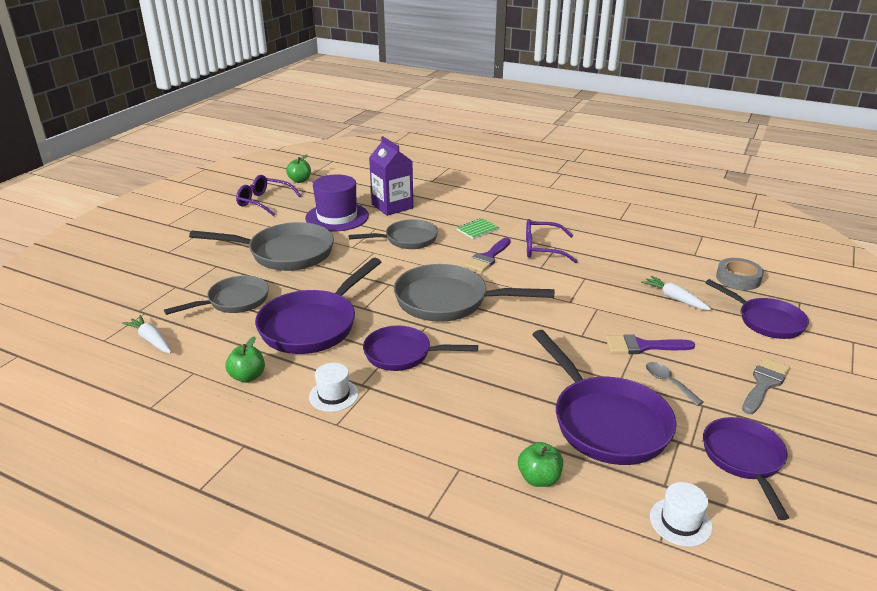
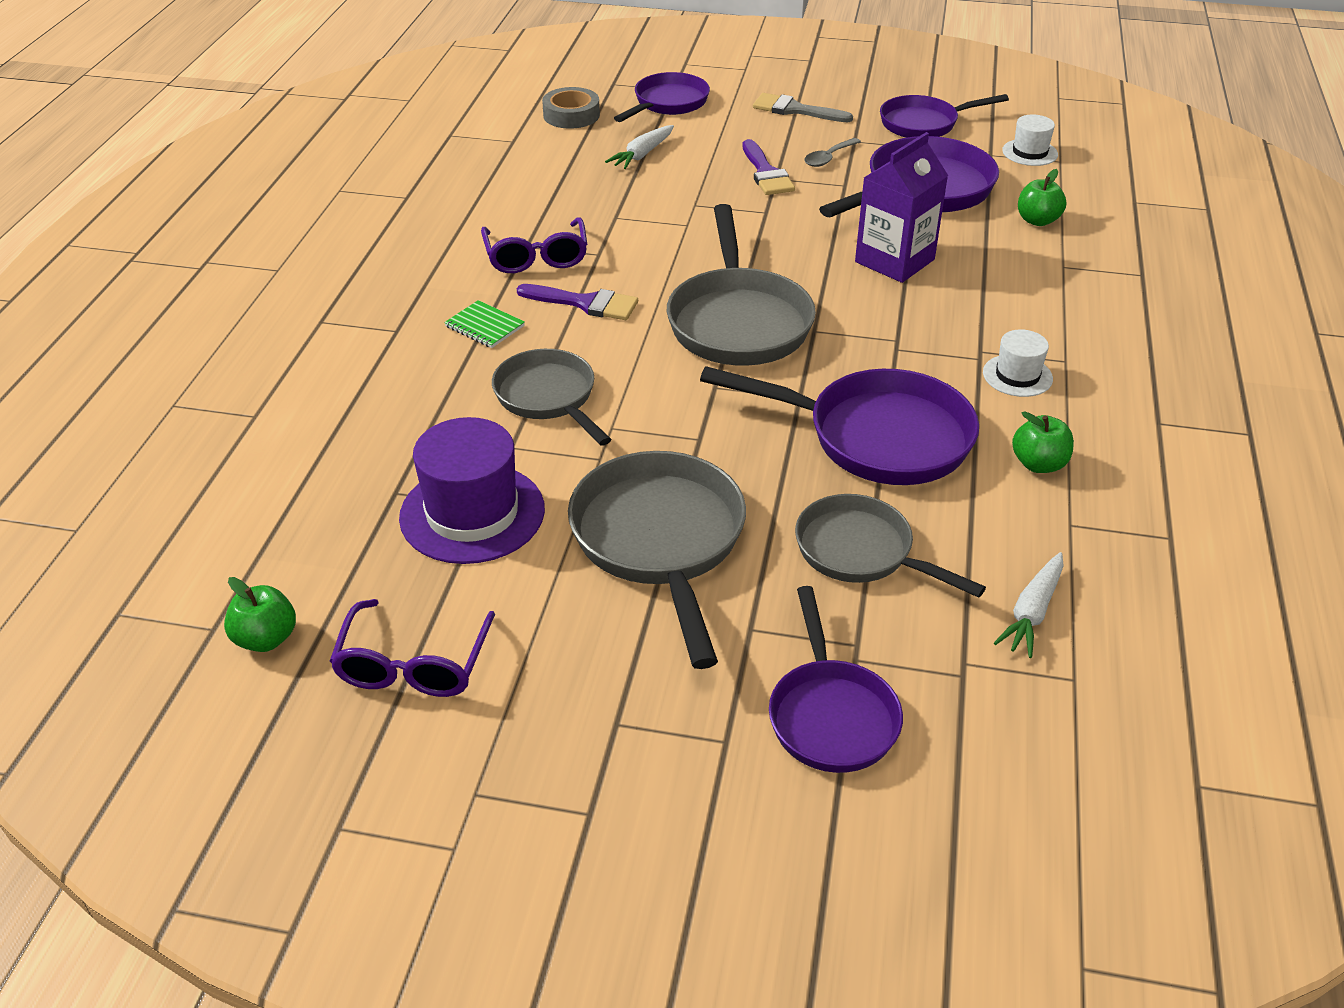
camera: 105 degrees left, 10 degrees up
purple pan [363,326,478,371] -> purple pan moved to [769,586,903,773]
purple carton [369,136,413,216] -> purple carton moved to [855,132,948,283]

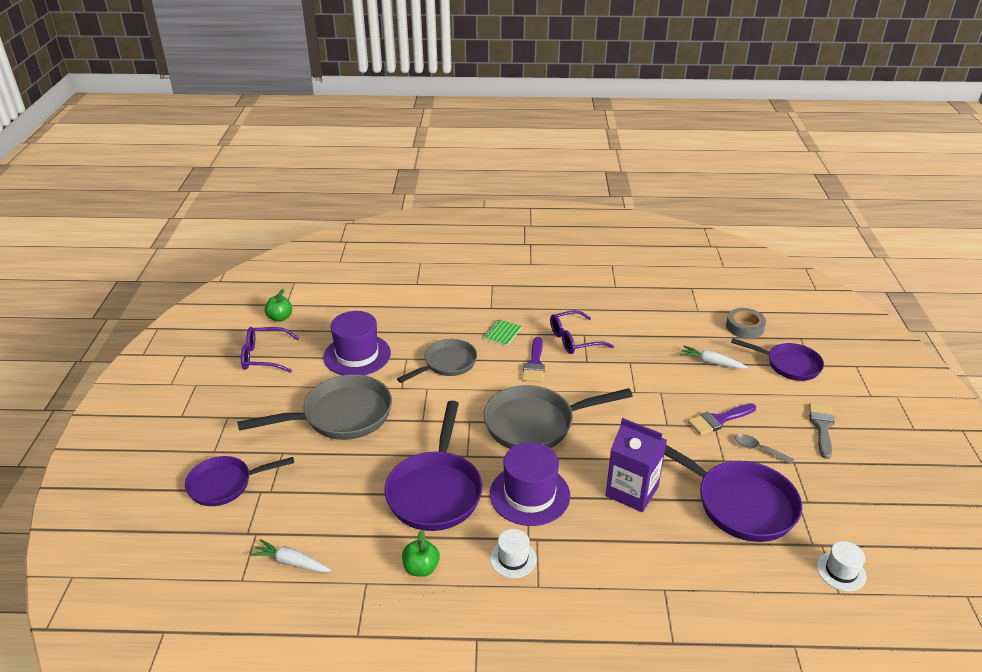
camera: 80 degrees right, 5 degrees down
grey pan [795,494,986,598] -> none
purple pan [880,94,1009,138] -> none
green apple [1018,169,1066,226] -> none
none -> purple hat [490,442,570,526]

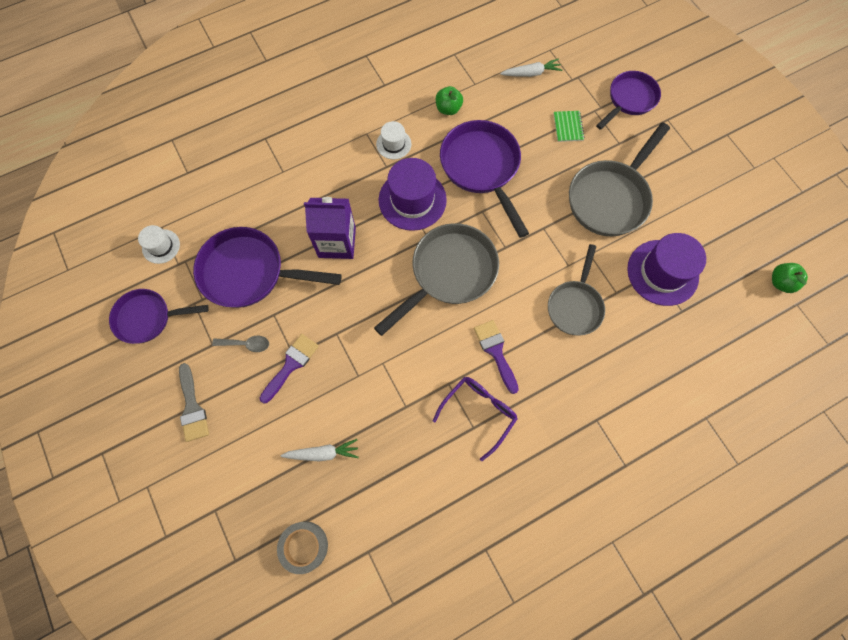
camera: 150 degrees right, 35 degrees up
purple glasses [241,327,299,373] -> none
green notebook [484,319,522,346] -> green notebook moved to [554,111,585,142]
purple pan [731,338,824,381] -> purple pan moved to [109,289,209,344]

